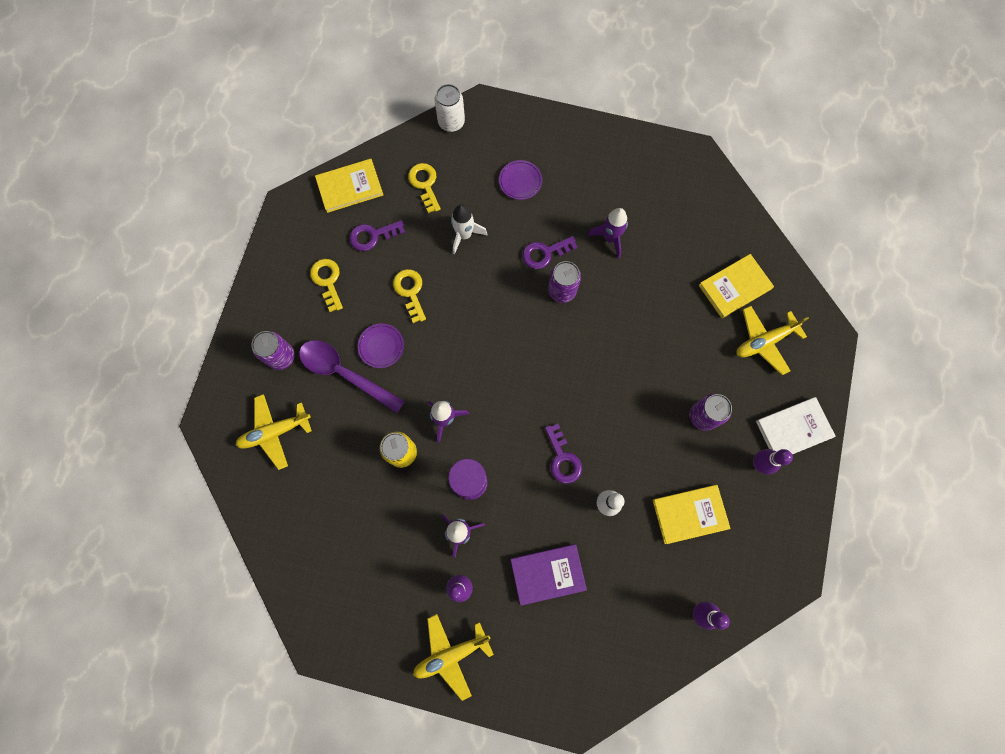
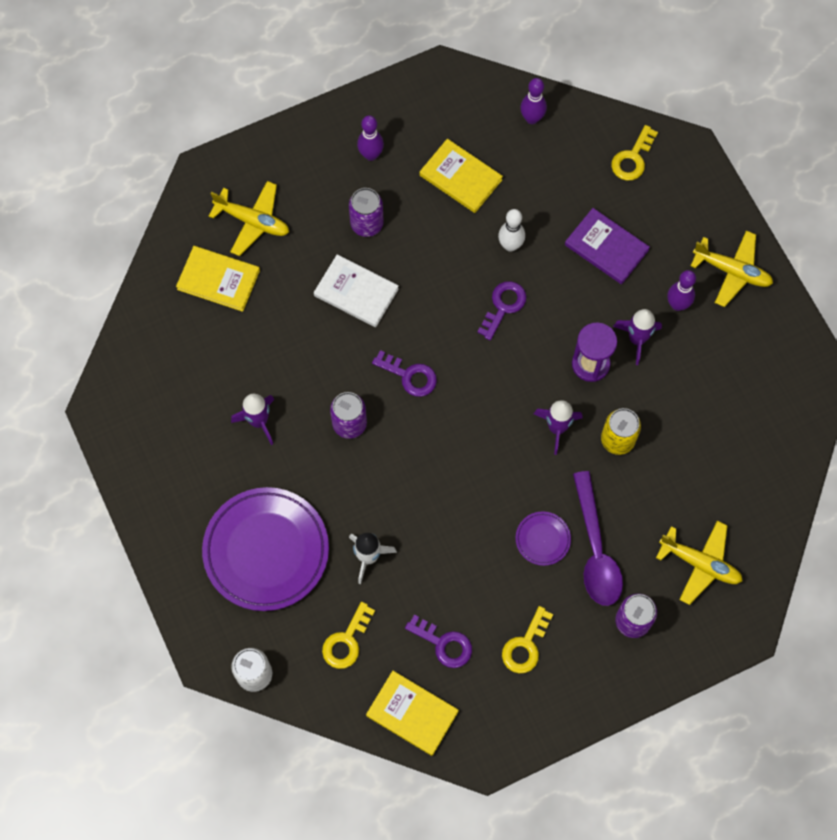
camera: 130 degrees left, 5 degrees down
yellow key [393,269,426,323] -> yellow key moved to [611,125,658,181]
purple plate [499,160,542,200] -> purple plate [202,487,329,611], size x2.27
purple key [522,236,578,269] -> purple key moved to [372,350,437,397]
white book [756,397,836,454] -> white book moved to [314,254,399,327]

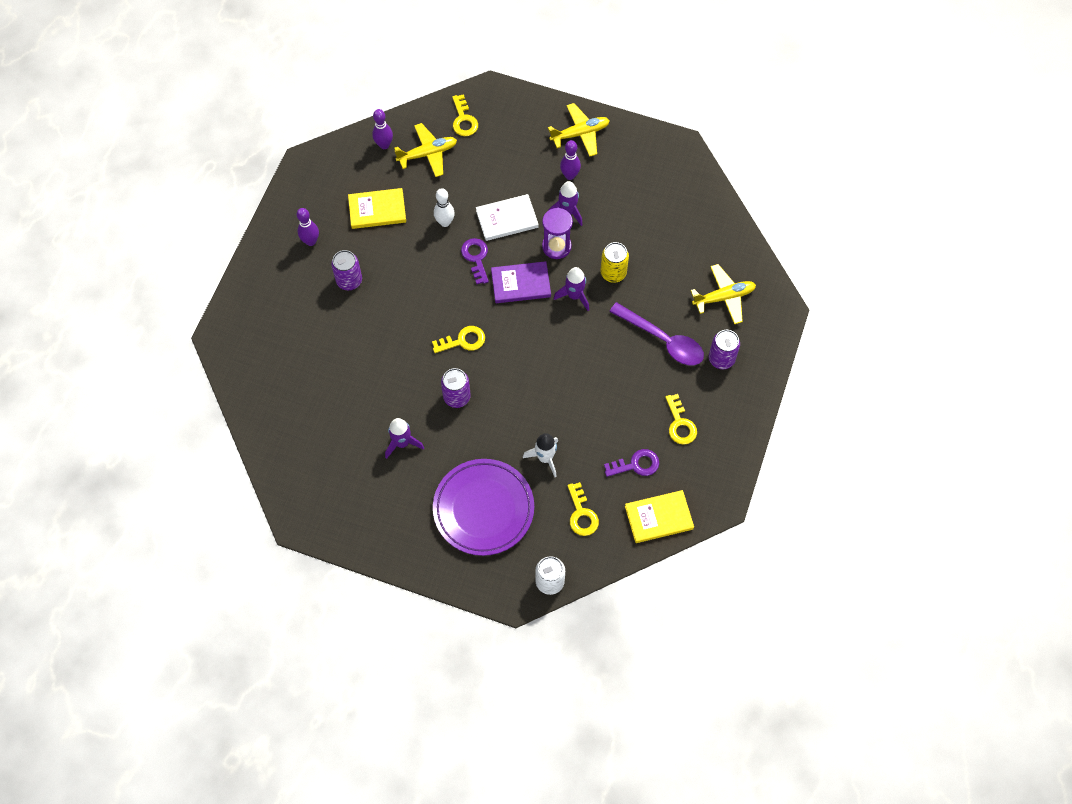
camera: 45 degrees left, 5 degrees down
yellow book [176,246,260,312] -> none
yellow plane [209,181,289,256] -> yellow plane moved to [394,123,457,177]
white book [314,254,399,327] -> white book moved to [476,194,538,241]
purple key [372,350,437,397] -> yellow key [432,326,485,353]
purple plate [515,512,571,566] -> none
purple book [565,208,650,284] -> purple book moved to [491,261,551,303]

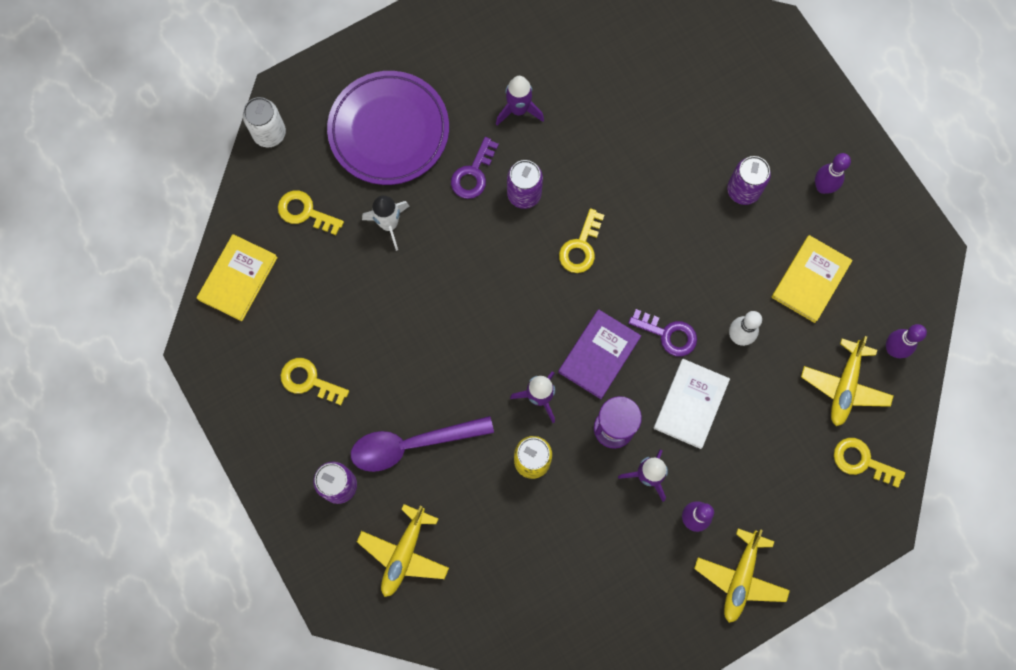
camera: 130 degrees right, 10 degrees up
purple key [604,449,659,477] -> purple key moved to [451,137,499,199]

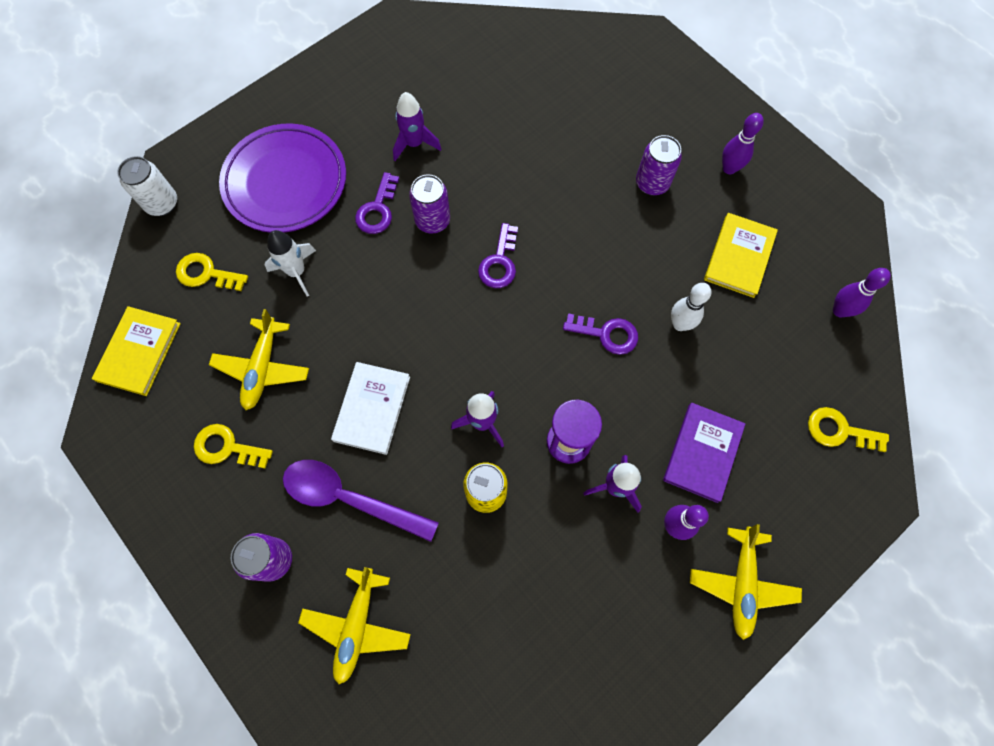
camera: 10 degrees left, 5 degrees down
purple spoon [351,416,494,472] -> purple spoon turned 45 degrees clockwise [283,460,439,542]
purple book [558,309,641,399] -> purple book moved to [663,403,745,503]
yellow key [559,208,604,273] -> purple key [478,223,518,288]
white book [654,359,730,449] -> white book moved to [331,362,410,455]
yellow plane [801,336,894,426] -> yellow plane moved to [209,309,309,410]

